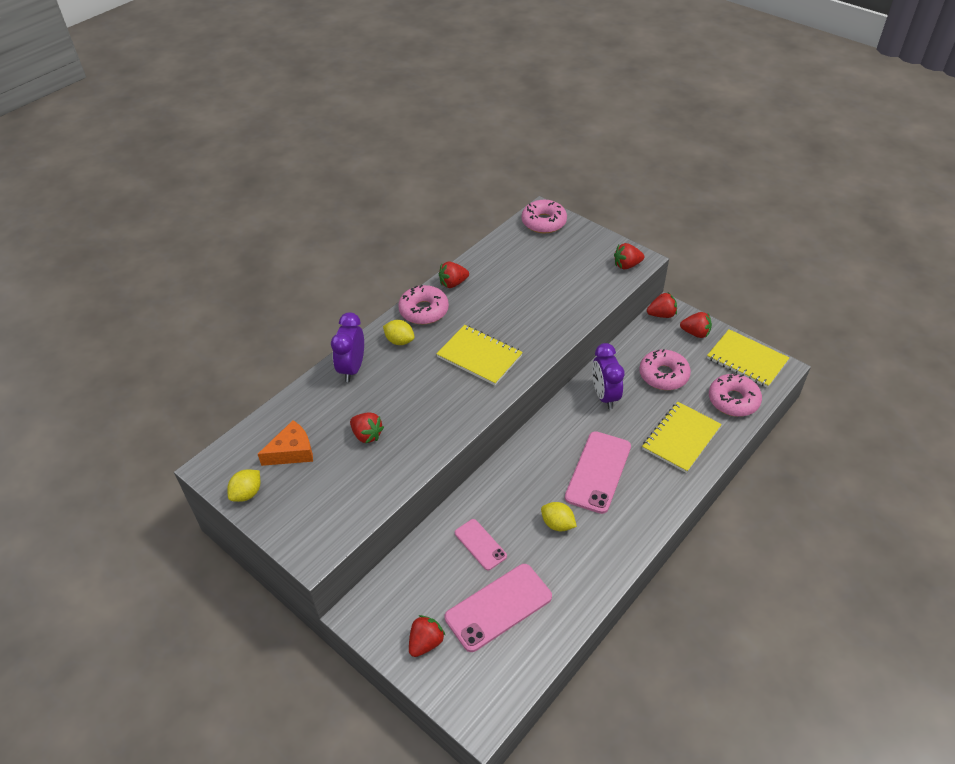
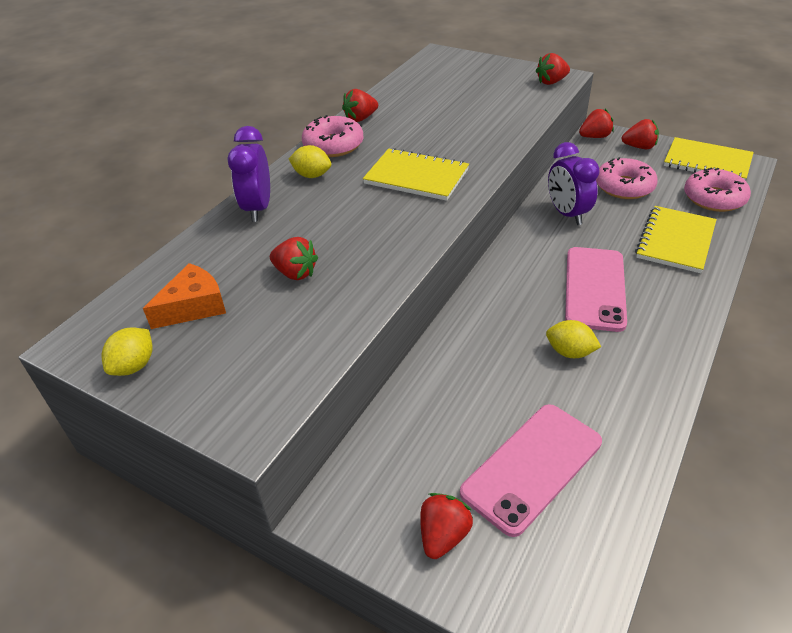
camera: 10 degrees left, 5 degrees down
pink phone [455,519,507,570] -> none
pink donut [522,200,567,233] -> none

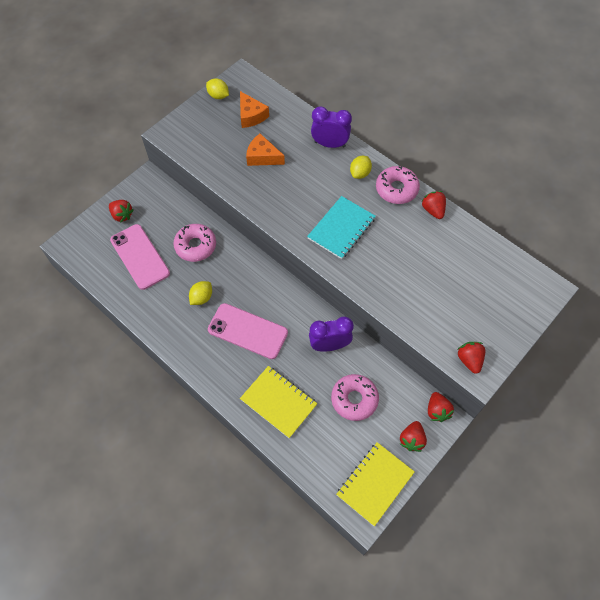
camera: 100 degrees right, 20 degrees up
red strawberry [270,237,318,280] -> orange cheese [246,134,285,166]
yellow notebook [363,148,469,201] -> turquoise notebook [307,196,376,259]
pink donut [684,168,751,212] -> pink donut moved to [173,224,216,262]

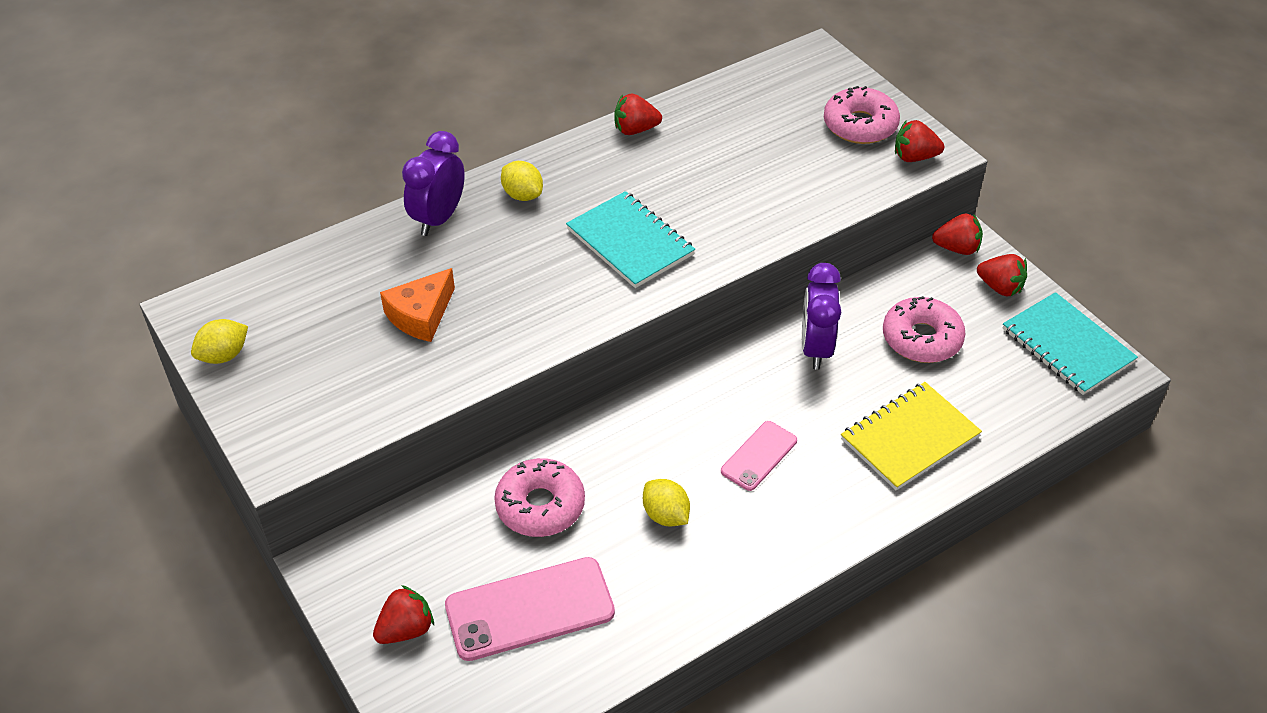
camera: 75 degrees left, 15 degrees down
pink phone [208,303,288,359] -> pink phone [721,421,797,491], size x0.57
orange cheese [240,91,269,128] -> none
yellow notebook [336,442,415,526] -> turquoise notebook [1002,292,1138,395]
pink donut [376,166,420,204] -> pink donut moved to [824,86,900,144]

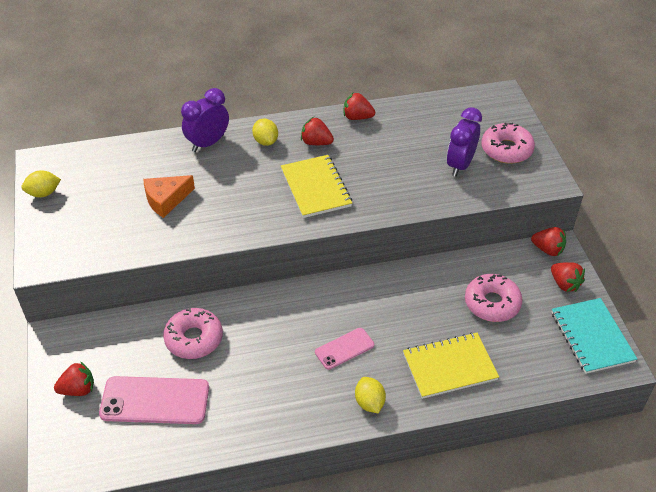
camera: 20 degrees right, 0 degrees up
turquoise notebook [566,191,695,288] -> yellow notebook [281,155,352,218]
yellow lemon [643,479,690,526] -> yellow lemon moved to [355,377,386,413]
purple clock [802,263,841,370] -> purple clock moved to [447,107,482,177]
red strawberry [895,120,944,162] -> red strawberry moved to [301,117,334,145]

